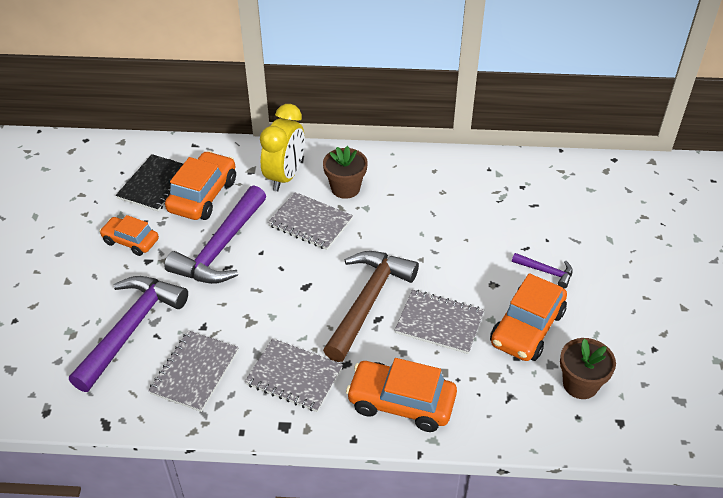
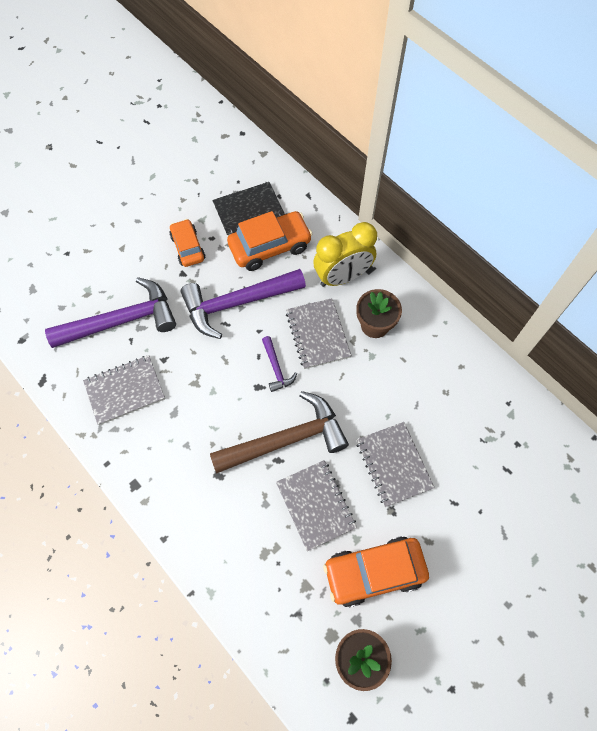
camera: 45 degrees right, 20 degrees up
grey notebook [245,338,343,412] -> grey notebook moved to [356,422,435,507]
orange car [346,358,457,432] -> none
purple hammer [512,253,573,288] -> purple hammer moved to [262,336,297,392]

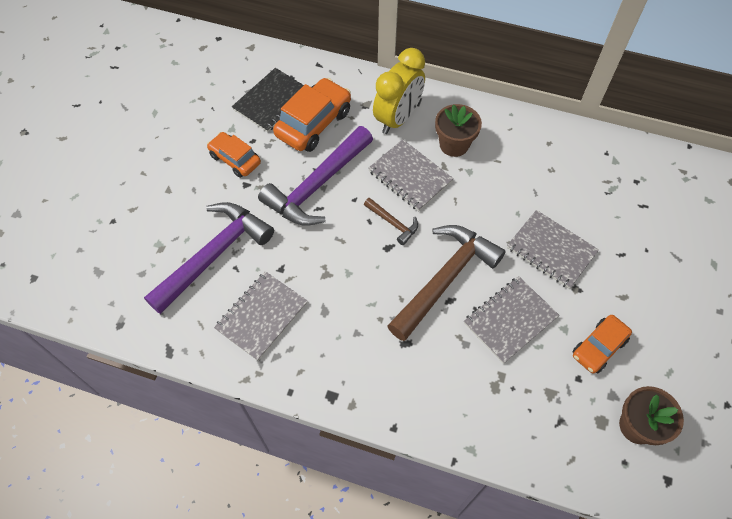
camera: 30 degrees left, 5 degrees down
purple hammer [262,336,297,392] -> brown hammer [364,198,418,245]
grey notebook [276,460,357,551] -> grey notebook turned 75 degrees counterclockwise [464,276,560,364]
orange car [323,536,429,608] -> orange car [573,315,632,373], size x0.63

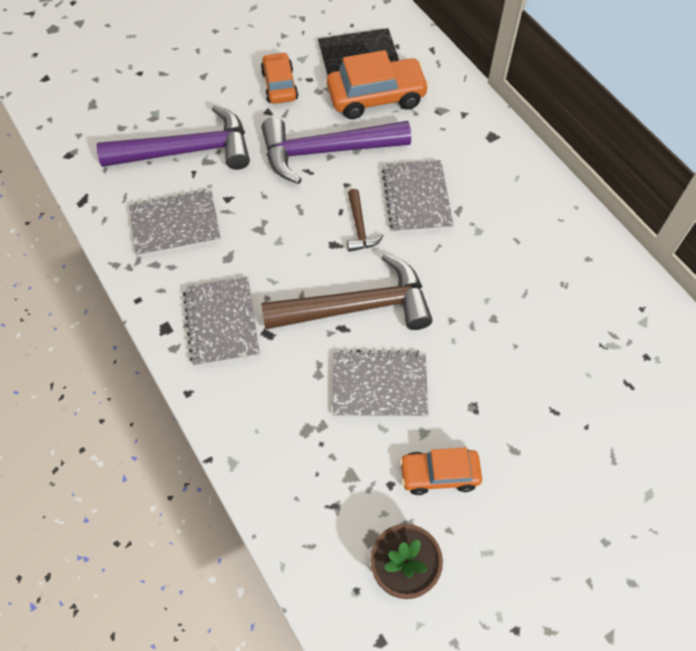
camera: 40 degrees right, 0 degrees up
yellow clock [373,48,425,134] -> none
brown flower pot [435,104,482,157] -> none
grey notebook [507,210,599,289] -> grey notebook moved to [183,277,260,367]

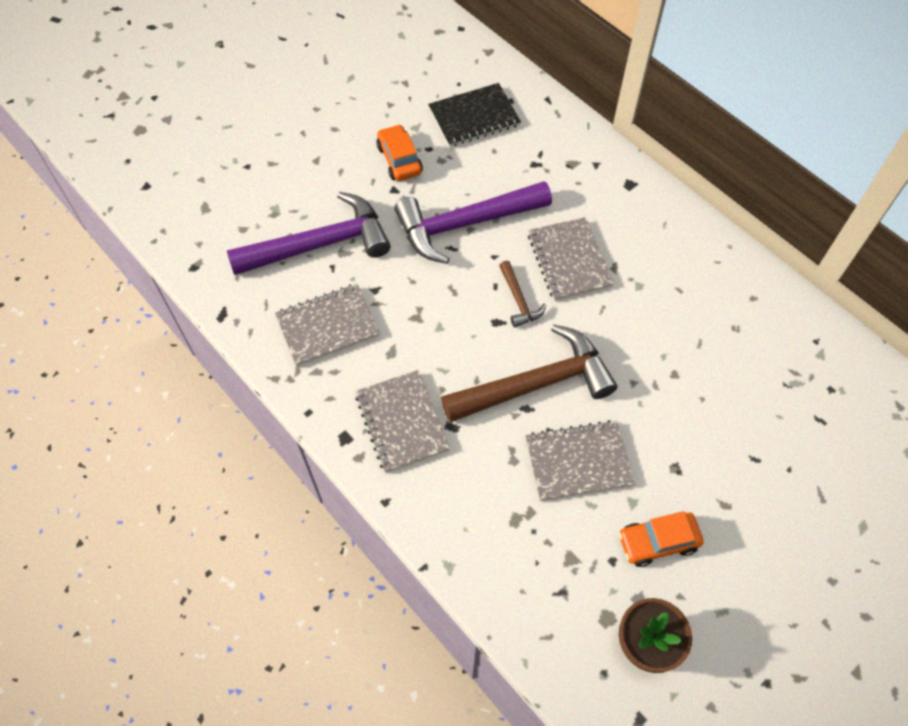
camera: 10 degrees left, 0 degrees up
orange car [327,50,429,119] -> none

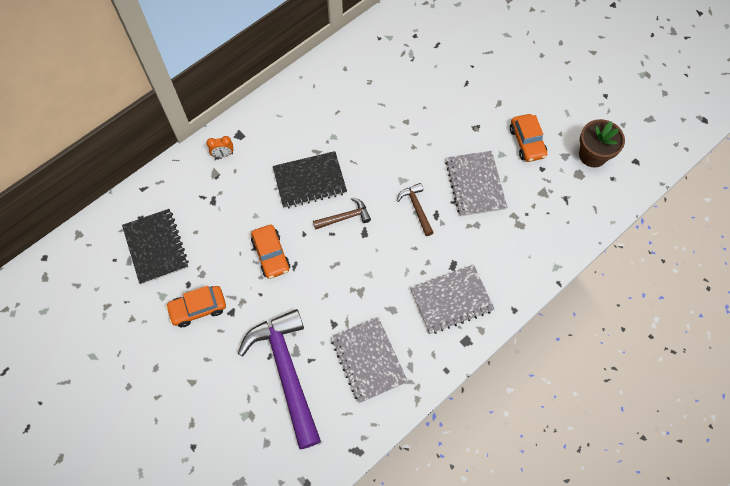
camera: 90 degrees left, 5 degrees up
purple hammer [394,181,552,264] -> orange car [251,225,290,279]
brown hammer [441,324,617,422] -> brown hammer [397,183,434,236], size x0.46
grey notebook [528,217,614,301] -> black notebook [273,151,347,208]
none -> orange clock [206,136,233,158]

